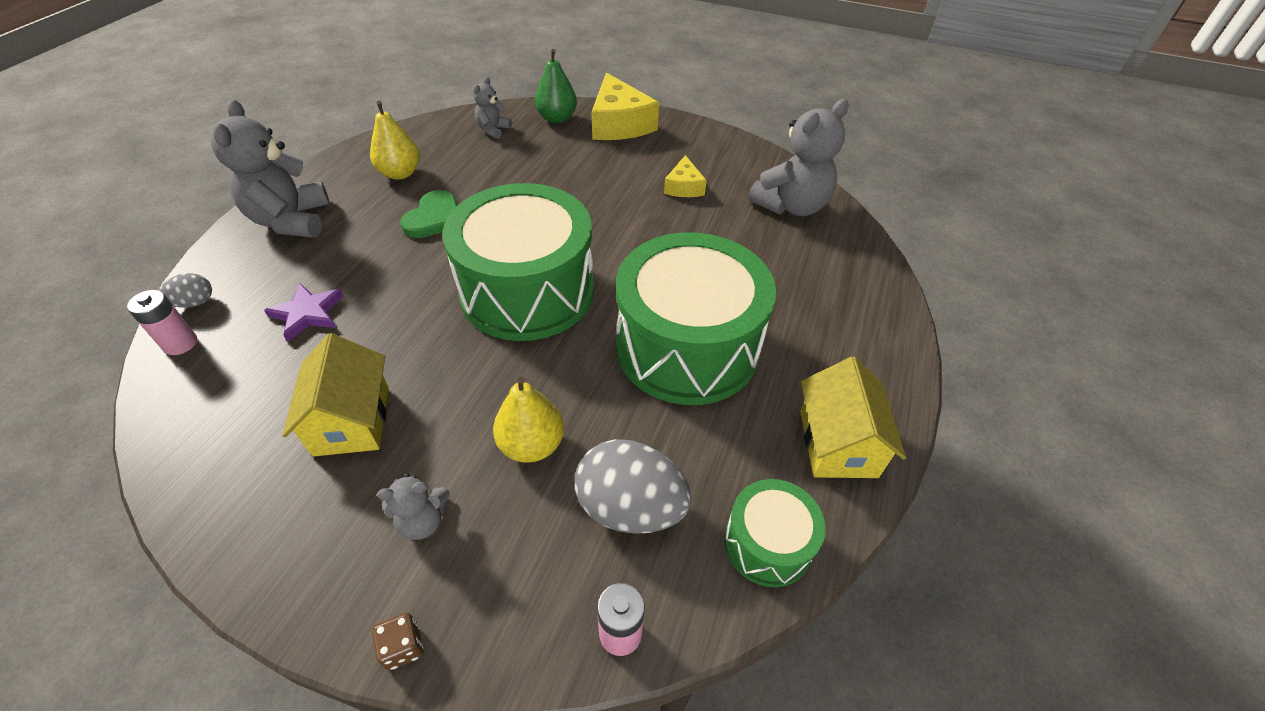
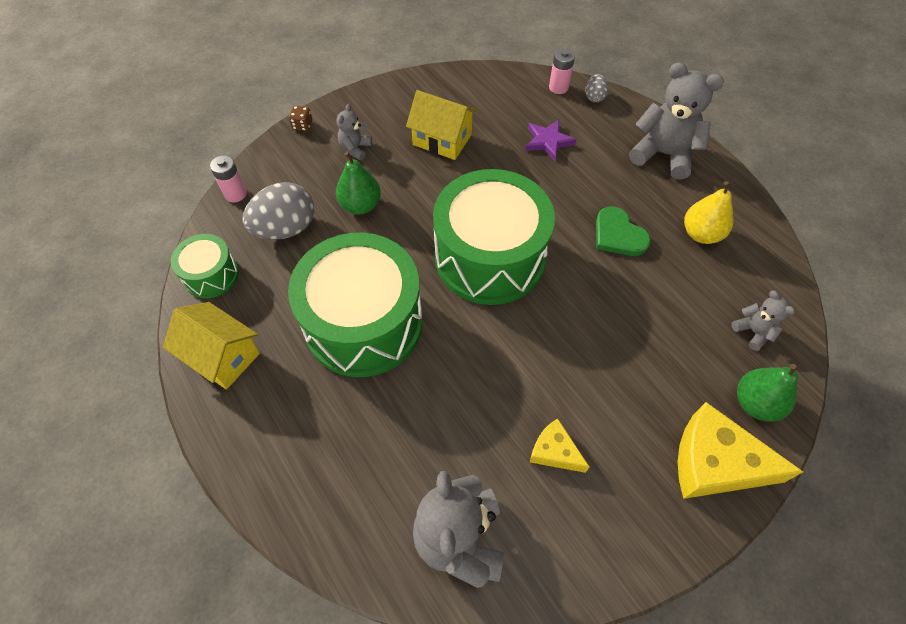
camera: 125 degrees right, 10 degrees up
yellow pear [493,377,564,463] -> green pear [336,152,381,214]

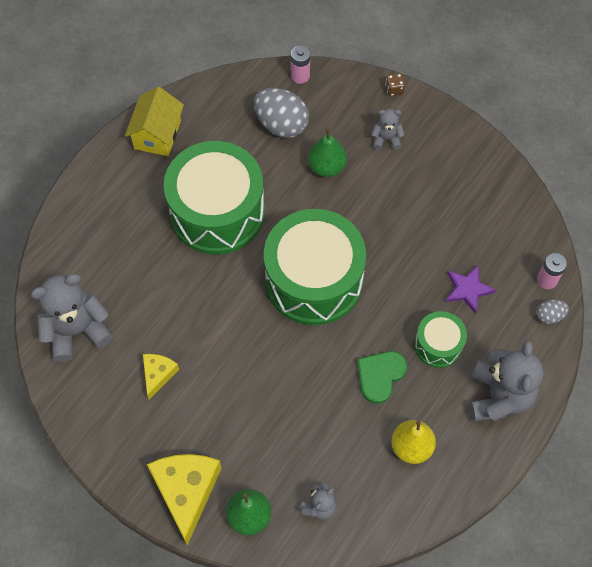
camera: 70 degrees right, 5 degrees up
green drum [171,234,239,298] -> green drum moved to [415,311,467,368]
yellow house [406,90,477,160] -> none

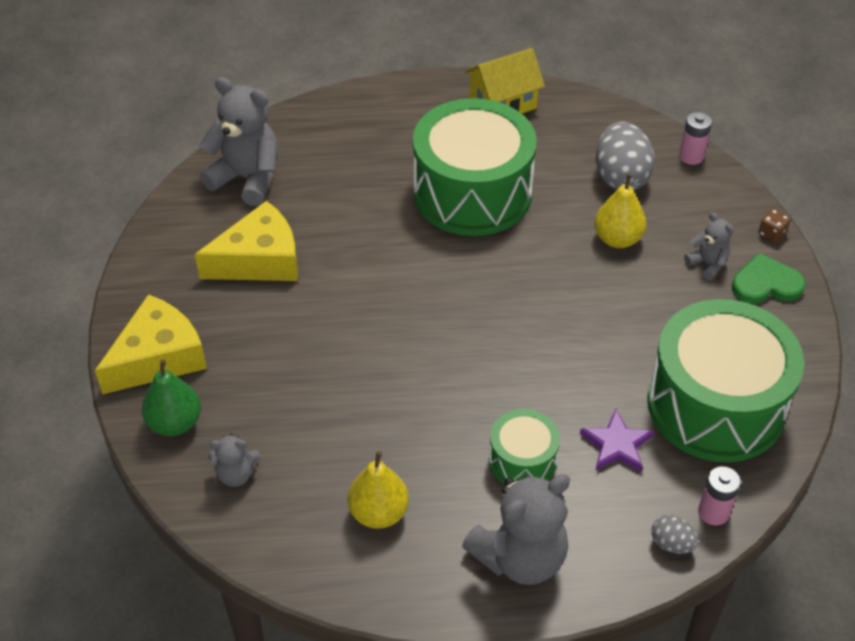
camera: 50 degrees right, 15 degrees down
yellow cheese [143,354,179,400] -> yellow cheese [195,201,298,281], size x1.86
green drum [264,209,366,325] -> green drum moved to [647,299,804,462]
green pear [308,128,347,177] -> yellow pear [594,174,646,248]
green heart [357,351,407,404] -> green heart moved to [732,253,806,304]

